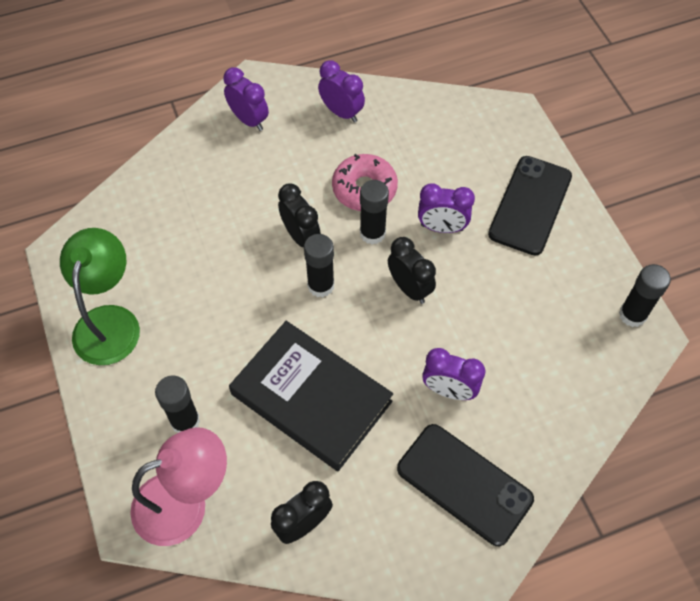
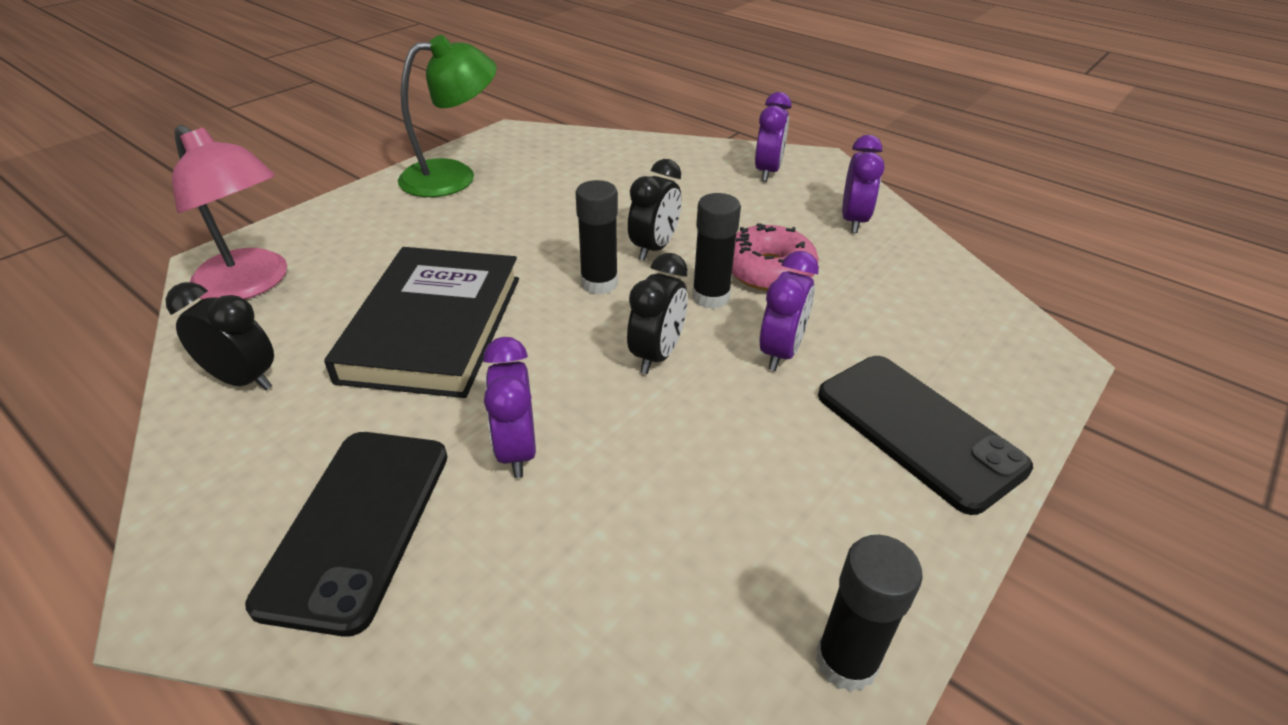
camera: 60 degrees right, 20 degrees down
black glue stick [155,376,200,433] -> none
purple clock [418,184,475,233] -> purple clock turned 135 degrees counterclockwise [760,251,819,371]
black phone [488,156,572,255] -> black phone turned 60 degrees clockwise [818,356,1033,515]

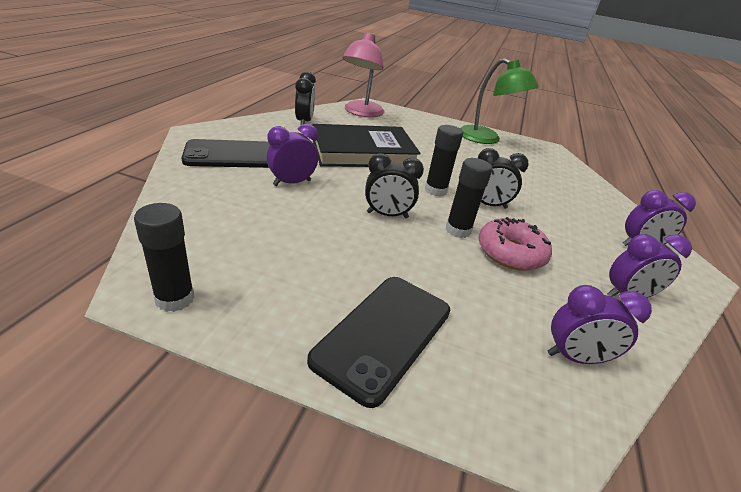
camera: 65 degrees right, 5 degrees down
purple clock [760,251,819,371] -> purple clock moved to [548,285,652,364]

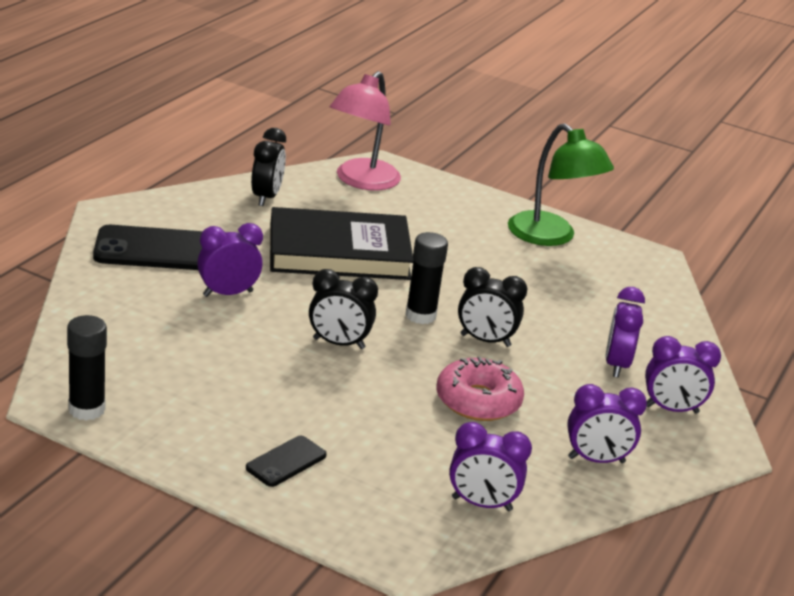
camera: 10 degrees right, 5 degrees down
black phone [307,277,450,408] -> black phone [246,436,327,487], size x0.50
black glue stick [446,158,493,238] -> none
none -> purple clock [605,287,645,378]

